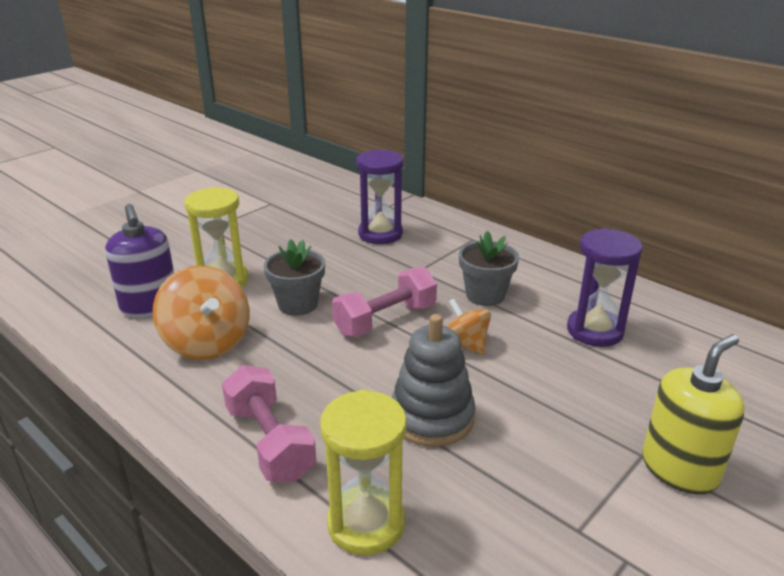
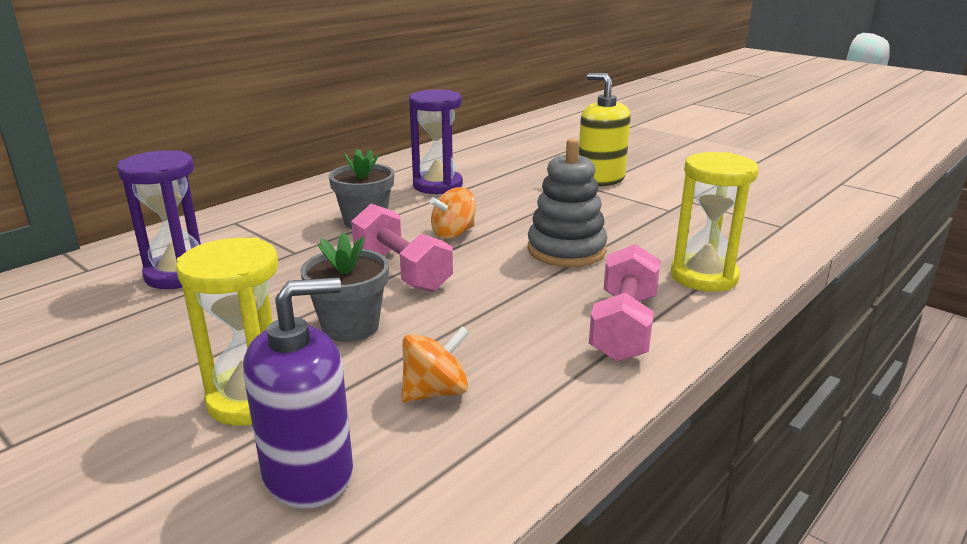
camera: 90 degrees left, 5 degrees down
orange spinning top [153,265,249,360] -> orange spinning top [401,326,470,402], size x0.59
pink dumbbell [222,365,316,482] -> pink dumbbell turned 45 degrees counterclockwise [589,244,661,362]

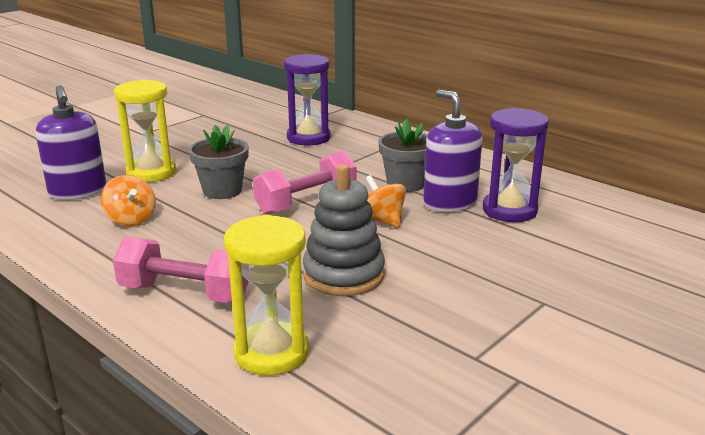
camera: 90 degrees right, 0 degrees up
yellow soap dispenser [578,73,631,187] -> none
none -> purple soap dispenser [424,90,482,212]

